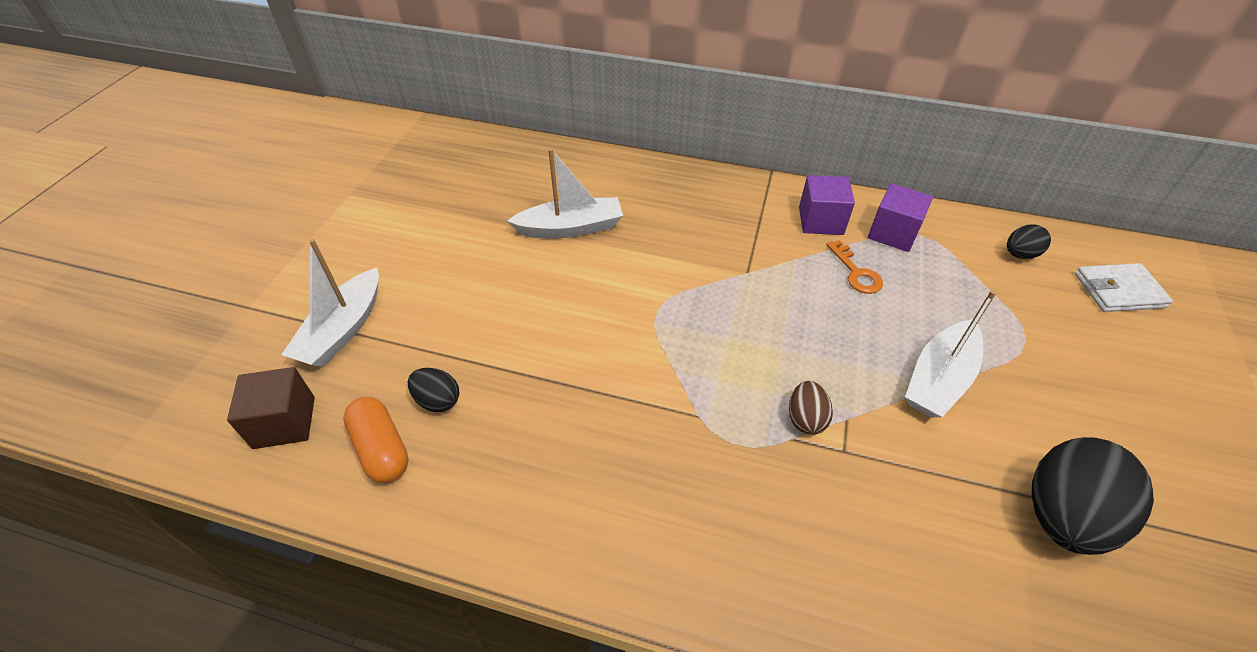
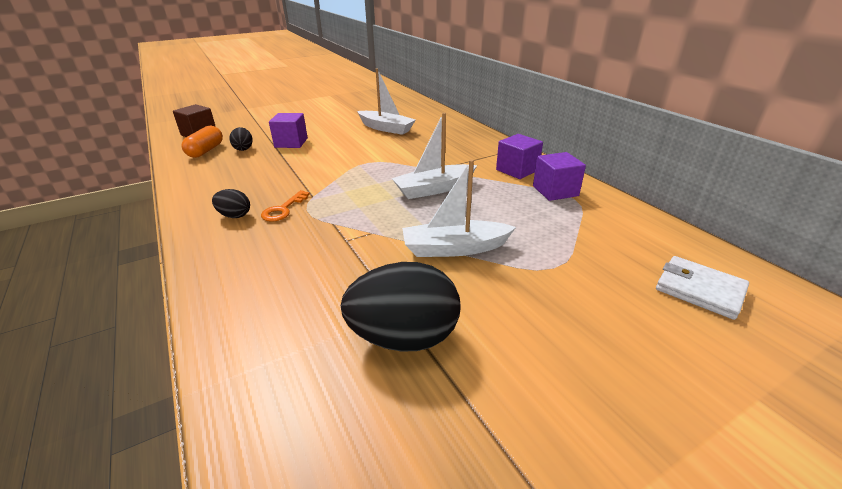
camera: 45 degrees right, 15 degrees down
white boat [281,239,379,367] -> white boat moved to [392,113,477,199]
brown egg [789,381,833,435] -> none
orange key [826,240,883,294] -> orange key moved to [261,190,310,222]
black egg [1007,224,1051,259] -> black egg moved to [212,189,250,218]
none -> purple cube [269,113,308,148]

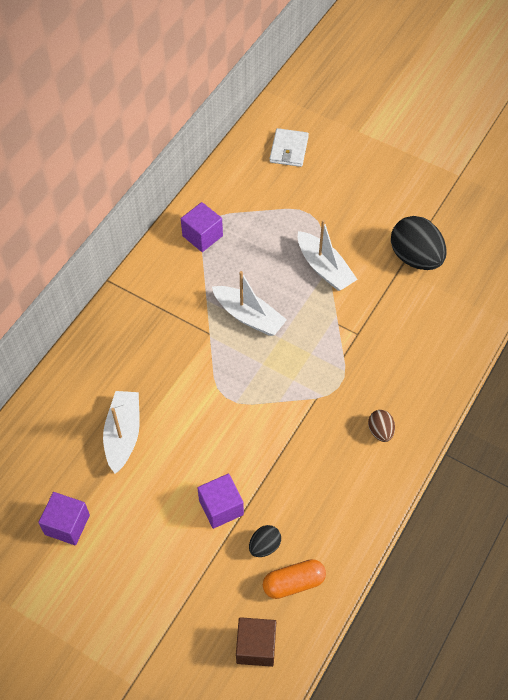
camera: 120 degrees left, 25 degrees up
black egg [212,189,250,218] -> brown egg [368,410,395,442]
orange key [261,190,310,222] -> none
purple cube [496,134,543,179] -> purple cube moved to [38,492,90,545]

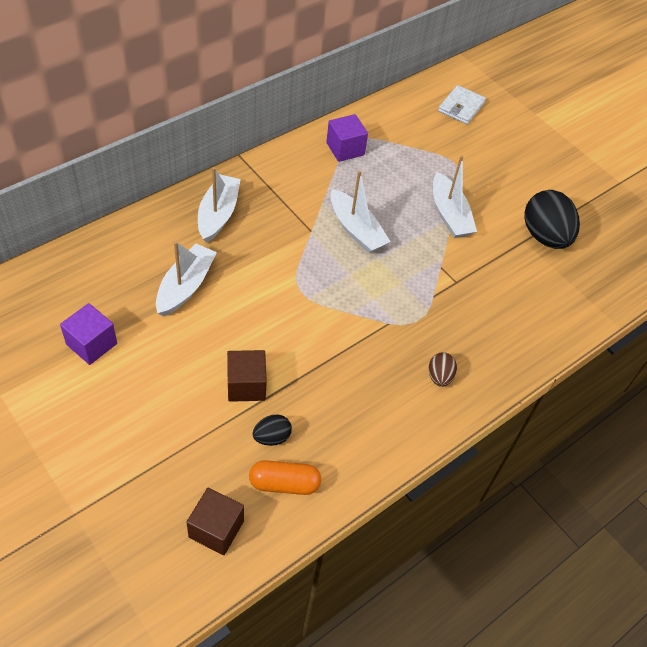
camera: 15 degrees right, 5 degrees down
purple cube [197,474,244,529] -> brown cube [227,350,267,402]
none -> white boat [198,167,241,243]

